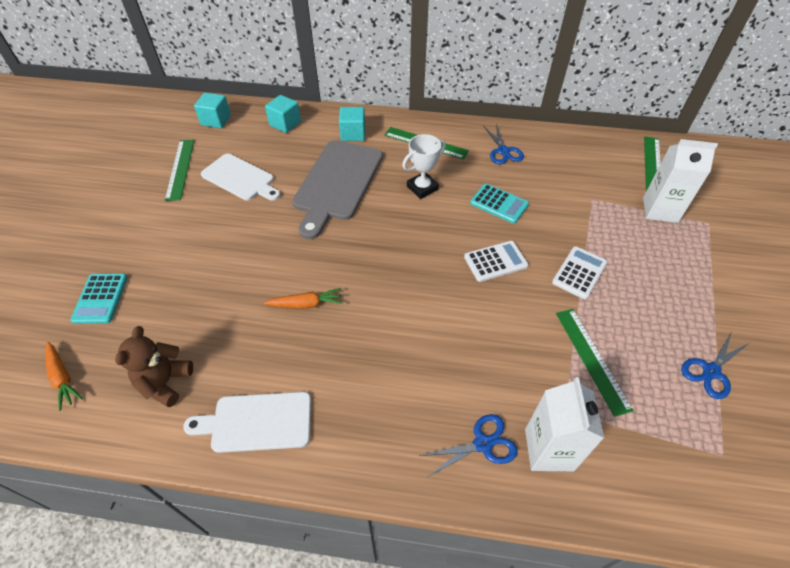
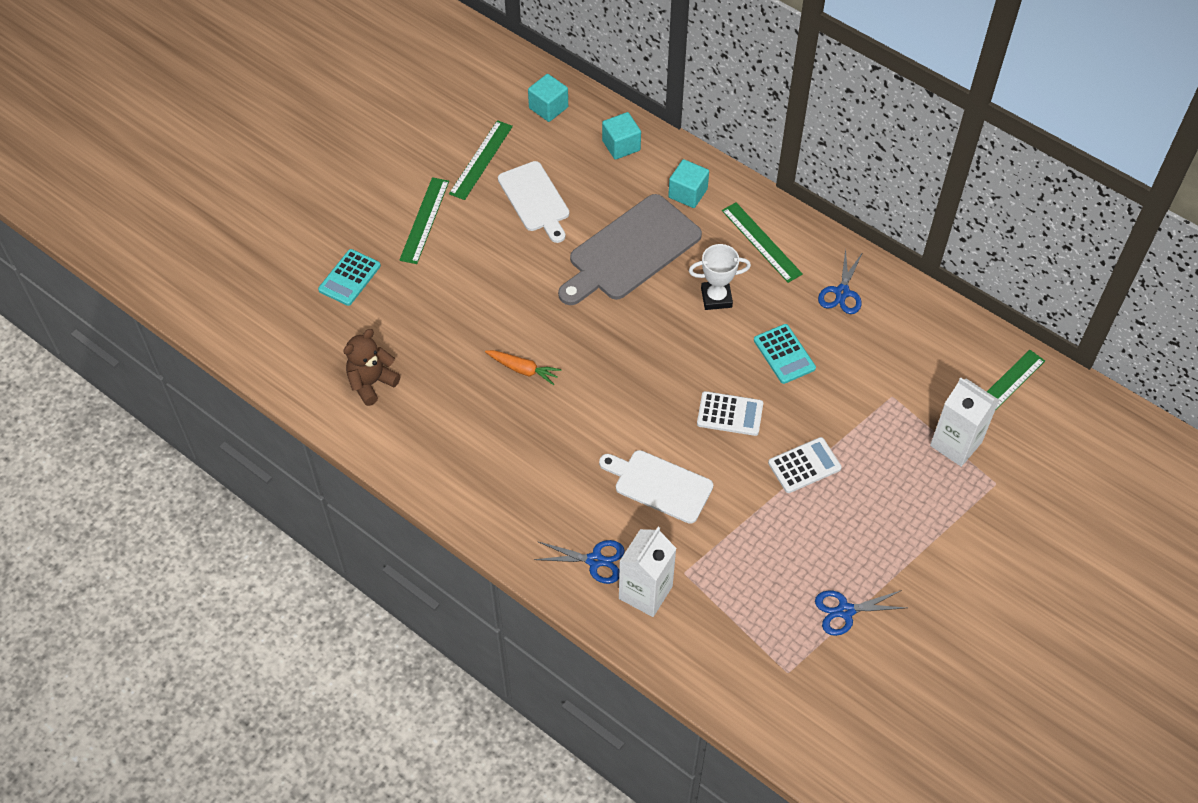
camera: 30 degrees right, 5 degrees up
orange carrot [45,342,83,411] -> none
white cutting board [184,392,311,453] -> white cutting board moved to [599,450,713,524]
green ruler [556,309,634,417] -> green ruler moved to [399,177,449,264]

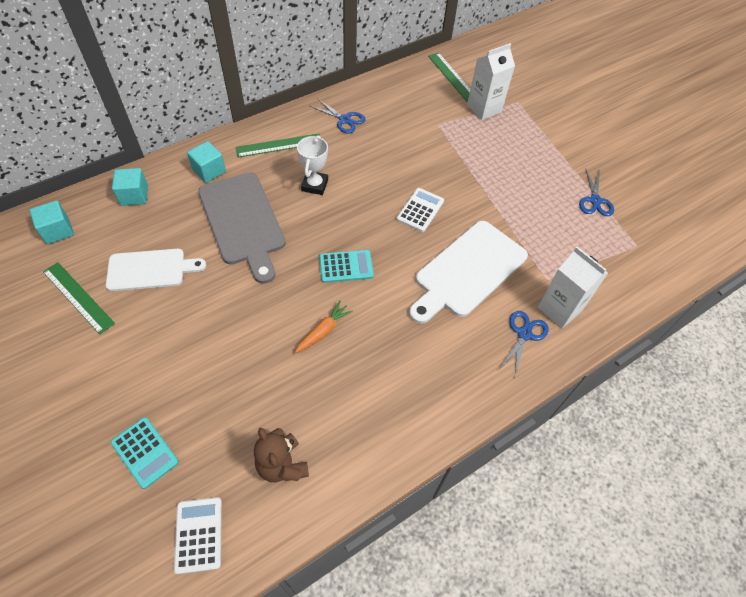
camera: 75 degrees left, 0 degrees up
green ruler [399,177,449,264] -> none
white cutting board [599,450,713,524] -> white cutting board [409,221,528,324], size x1.53
turquoise calculator [754,324,816,384] -> turquoise calculator moved to [319,250,374,283]
white calculator [768,437,842,493] -> white calculator moved to [174,497,222,574]

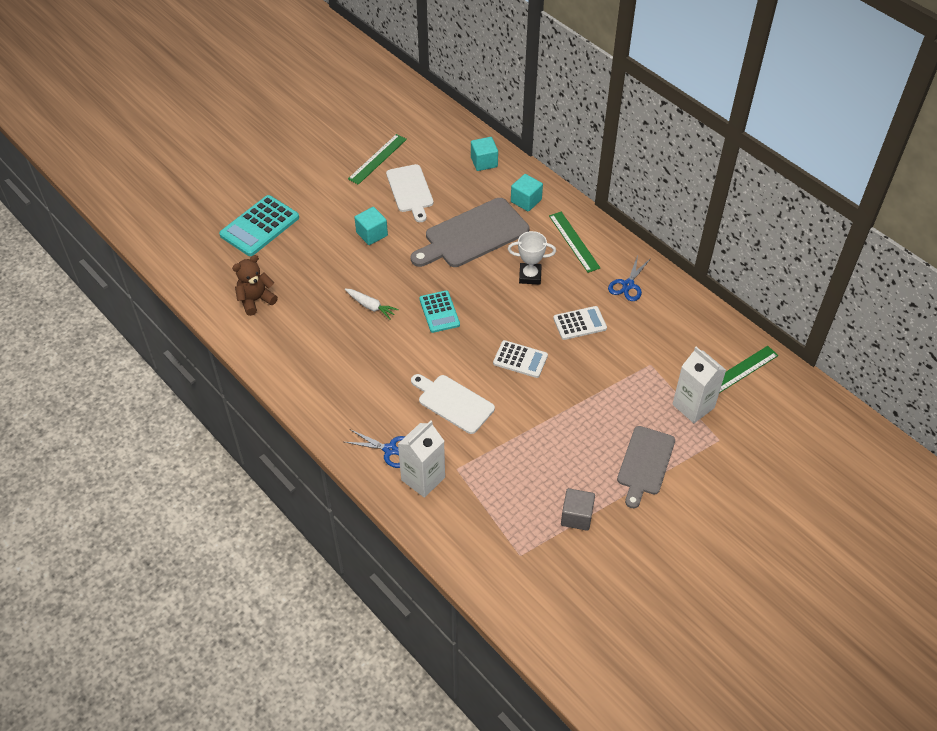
camera: 85 degrees right, 5 degrees down
turquoise cube [29,200,74,244] -> turquoise cube moved to [354,207,388,245]
turquoise calculator [111,417,179,489] -> turquoise calculator [219,195,299,256], size x1.59
white calculator [174,497,222,574] -> white calculator moved to [553,306,607,340]
orange carrot [295,301,353,353] -> white carrot [345,289,399,320]
white cutting board [409,221,528,324] -> white cutting board [411,374,495,434], size x0.65
blue scissors [579,170,614,216] -> grey cube [561,488,595,531]
none -> grey cutting board [617,426,675,508]

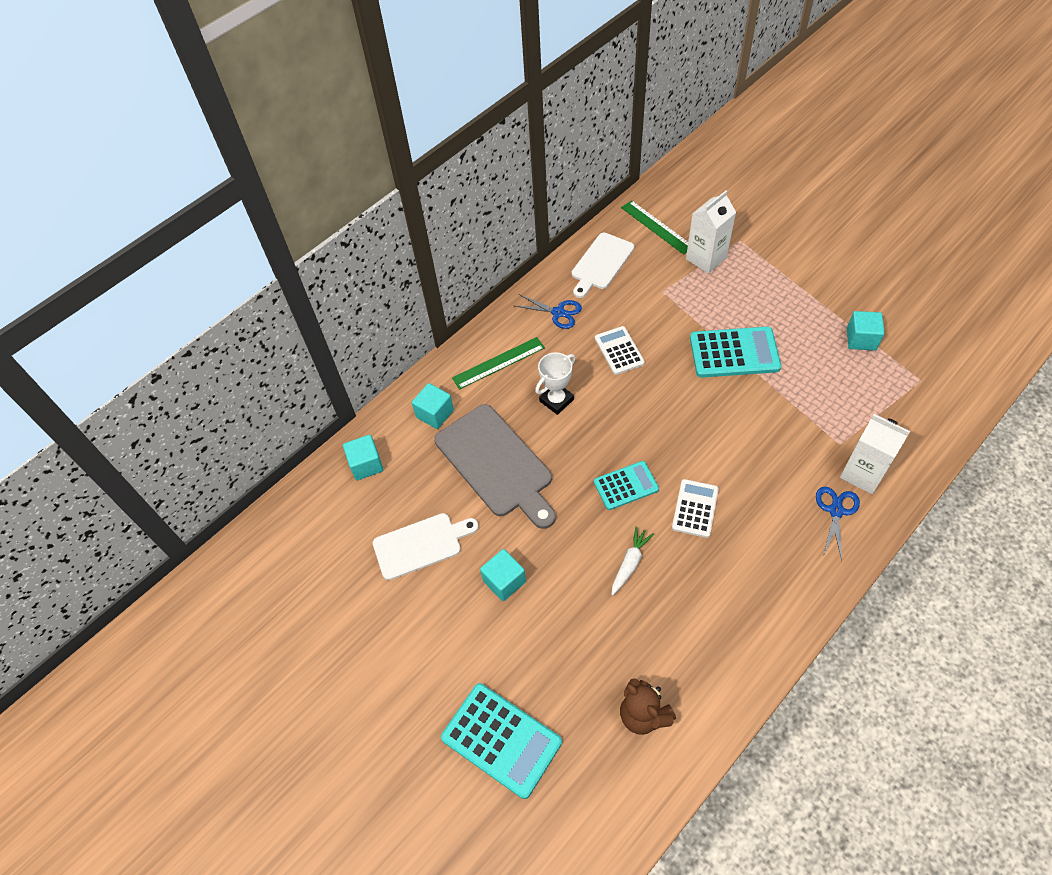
camera: 90 degrees left, 5 degrees up
green ruler [348,134,407,185] -> none
white cutting board [411,374,495,434] -> white cutting board moved to [572,233,634,298]
white calculator [493,340,548,378] -> white calculator moved to [672,479,719,538]
white trophy [508,231,556,284] -> white trophy turned 45 degrees clockwise [535,352,575,415]
grey cube [561,488,595,531] -> turquoise cube [847,311,885,351]
grey cutting board [617,426,675,508] -> none
none -> turquoise calculator [690,327,781,378]

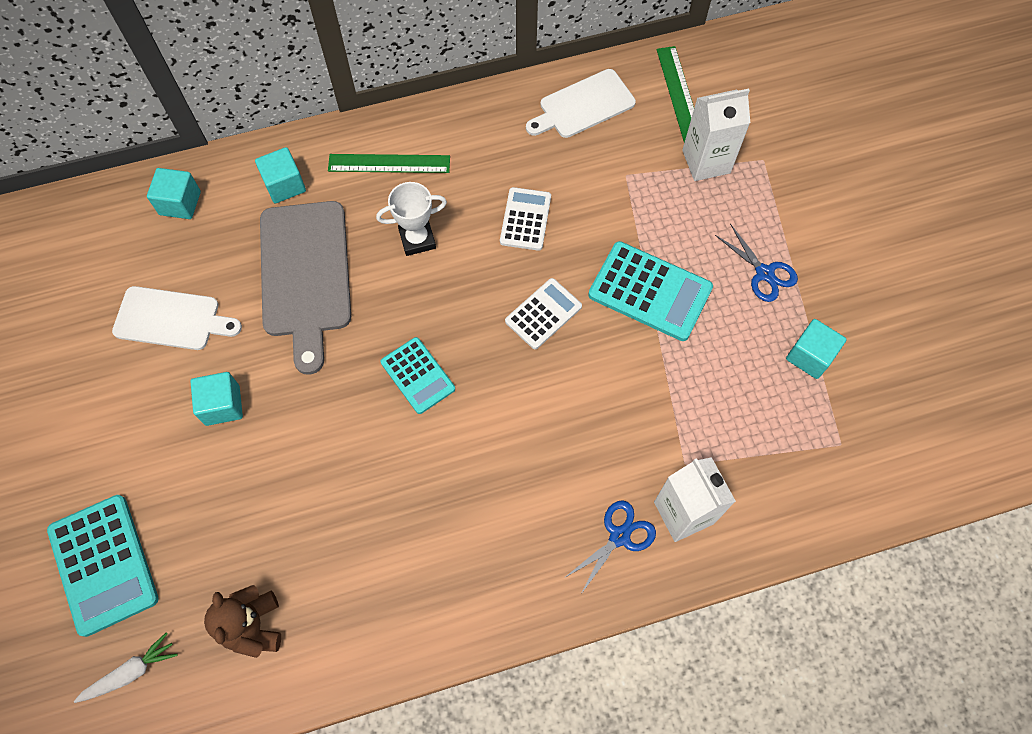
camera: 25 degrees right, 10 degrees up
blue scissors [516,294,582,329] -> blue scissors moved to [715,224,798,302]
turquoise calculator [594,461,659,510] -> turquoise calculator turned 45 degrees clockwise [381,337,455,414]
white carrot [611,526,654,596] -> white carrot moved to [74,633,178,703]
white calculator [672,479,719,538] -> white calculator moved to [505,278,582,349]

